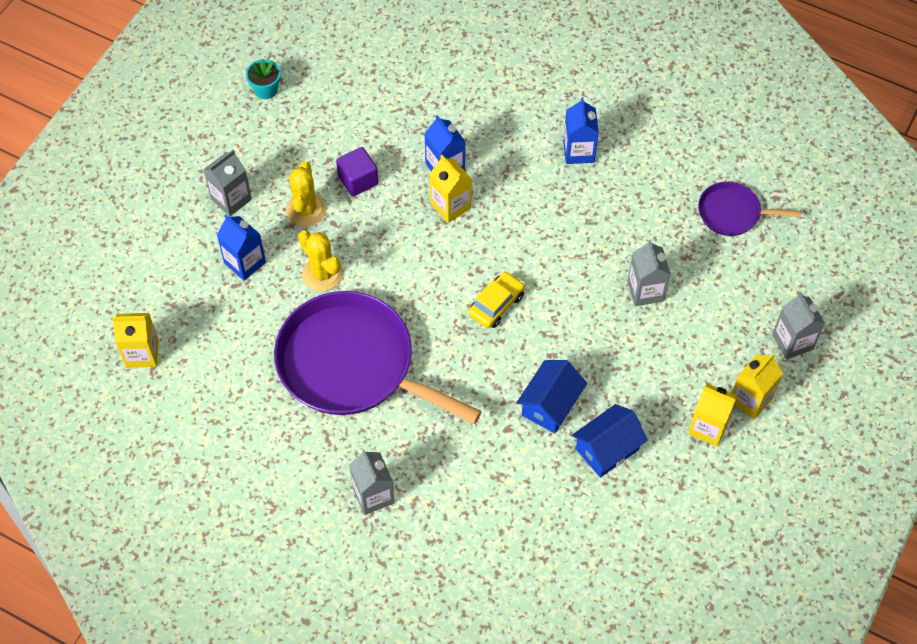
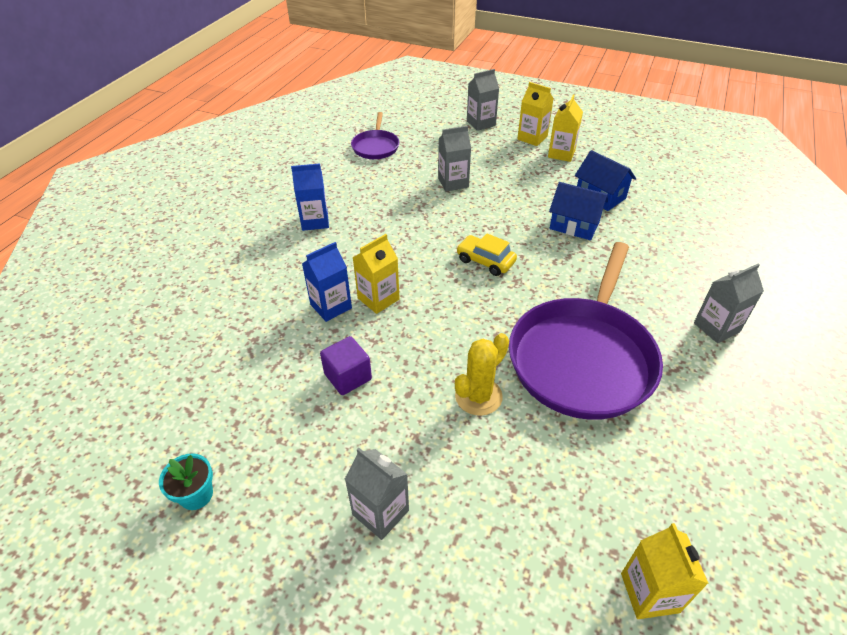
camera: 95 degrees left, 15 degrees down
blue carton [217,214,266,281] -> none
yellow cactus [286,161,326,226] -> none

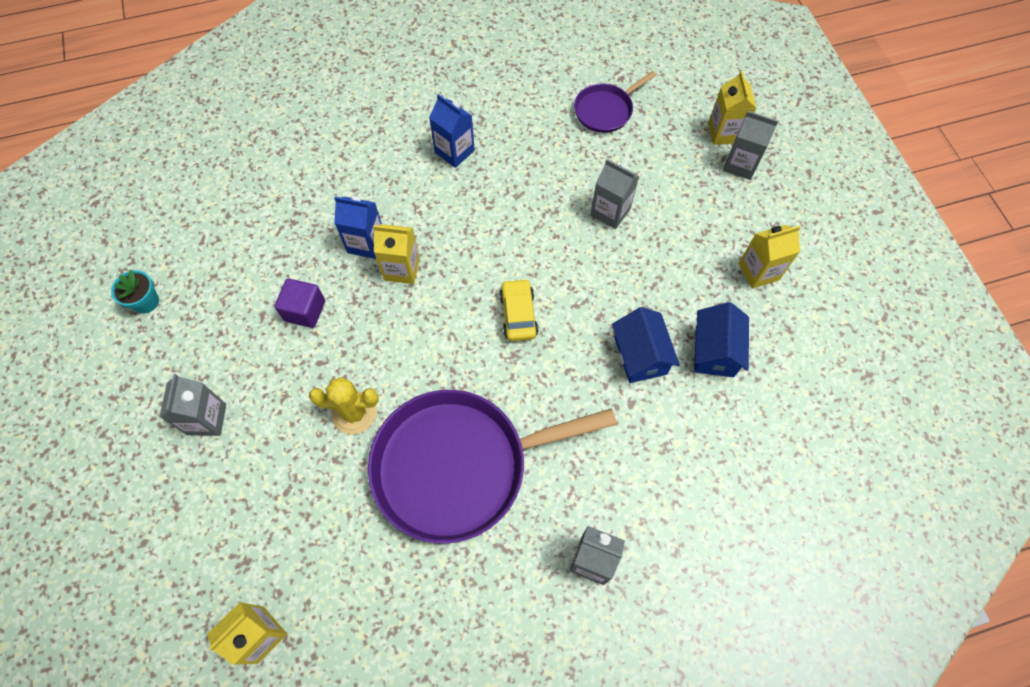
camera: 50 degrees right, 20 degrees up
yellow carton [517,82,554,146] -> yellow carton moved to [708,71,756,145]

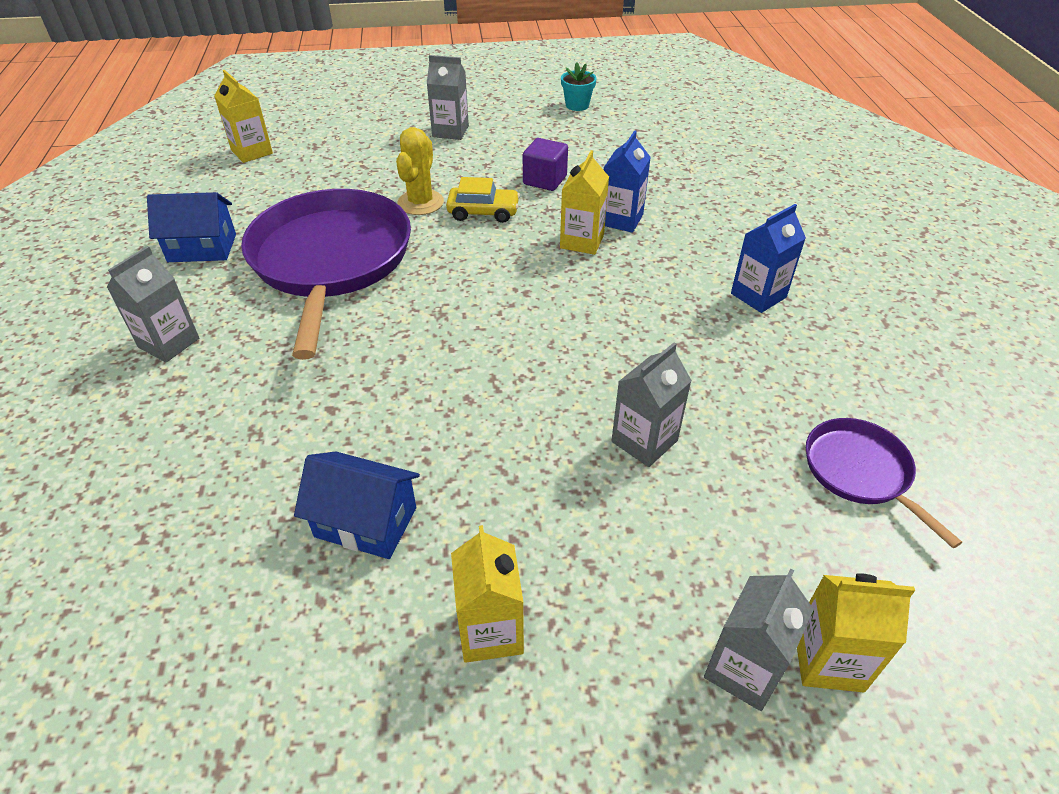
camera: 100 degrees right, 20 degrees down
yellow car [499,279,538,341] -> yellow car moved to [446,177,520,223]
blue house [612,307,680,383] -> blue house moved to [147,192,236,262]

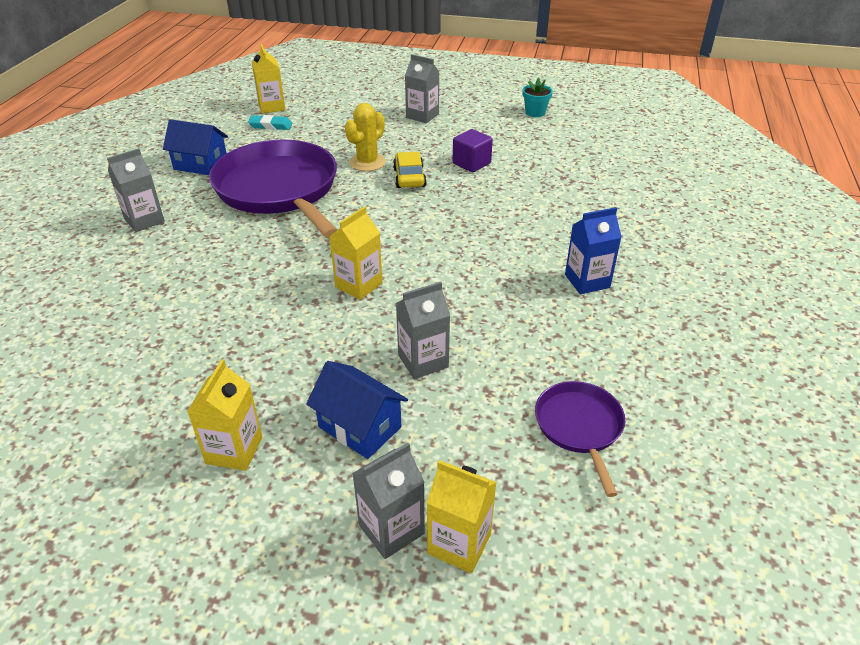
camera: 20 degrees right, 5 degrees down
purple pan [241,189,411,360] -> purple pan turned 45 degrees counterclockwise [209,140,338,238]
blue house [294,451,420,559] -> blue house moved to [306,361,408,459]
yellow car [446,177,520,223] -> yellow car turned 120 degrees counterclockwise [393,152,427,188]
yellow carton [560,150,609,255] -> yellow carton moved to [329,206,382,300]
blue carton [604,130,651,233] -> none
none -> turquoise eraser [248,115,292,130]

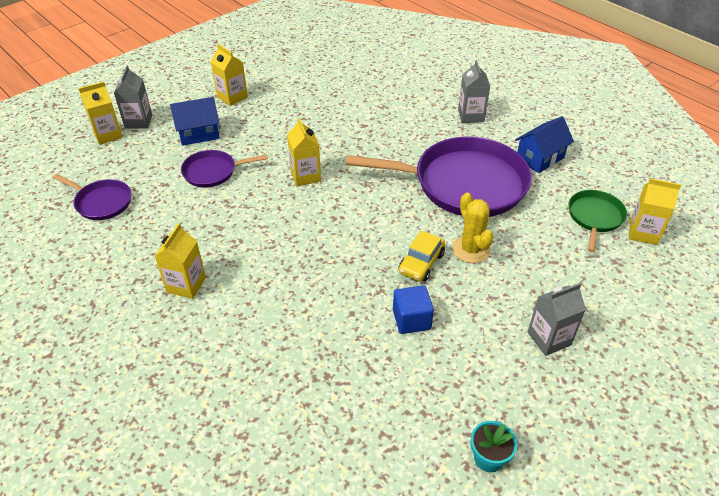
camera: 125 degrees right, 5 degrees up
turquoise eraser [248,115,292,130] -> green pan [568,190,627,252]
yellow car [393,152,427,188] -> yellow car turned 90 degrees clockwise [398,230,445,281]
grey carton [396,282,450,379] -> purple pan [181,150,268,188]
purple cube [453,129,493,172] -> blue cube [393,285,434,334]
blue carton [565,207,622,294] -> yellow carton [154,223,206,299]

